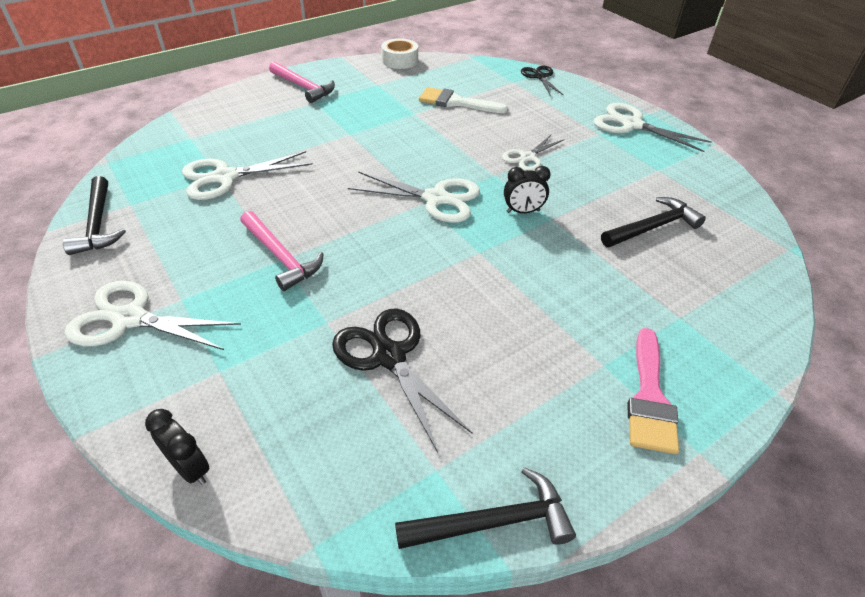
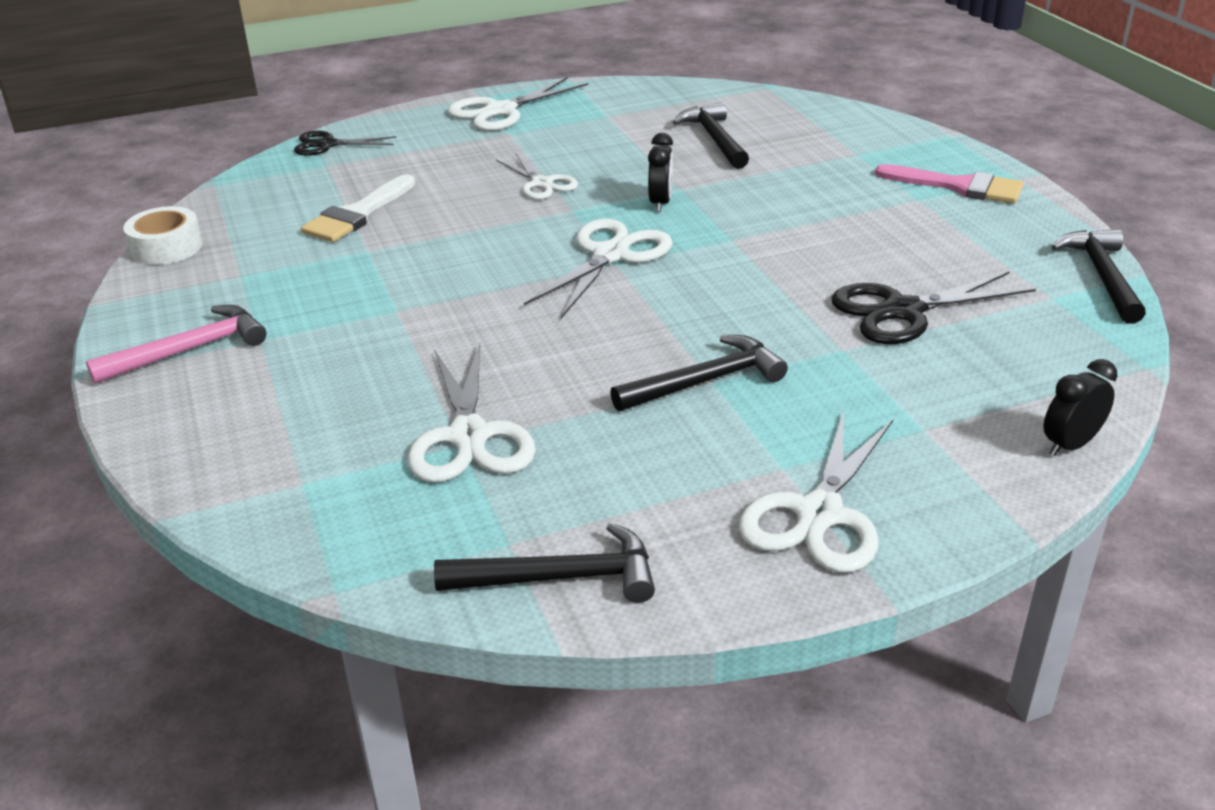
camera: 75 degrees left, 10 degrees down
pink hammer [240,211,323,291] -> black hammer [610,335,788,411]

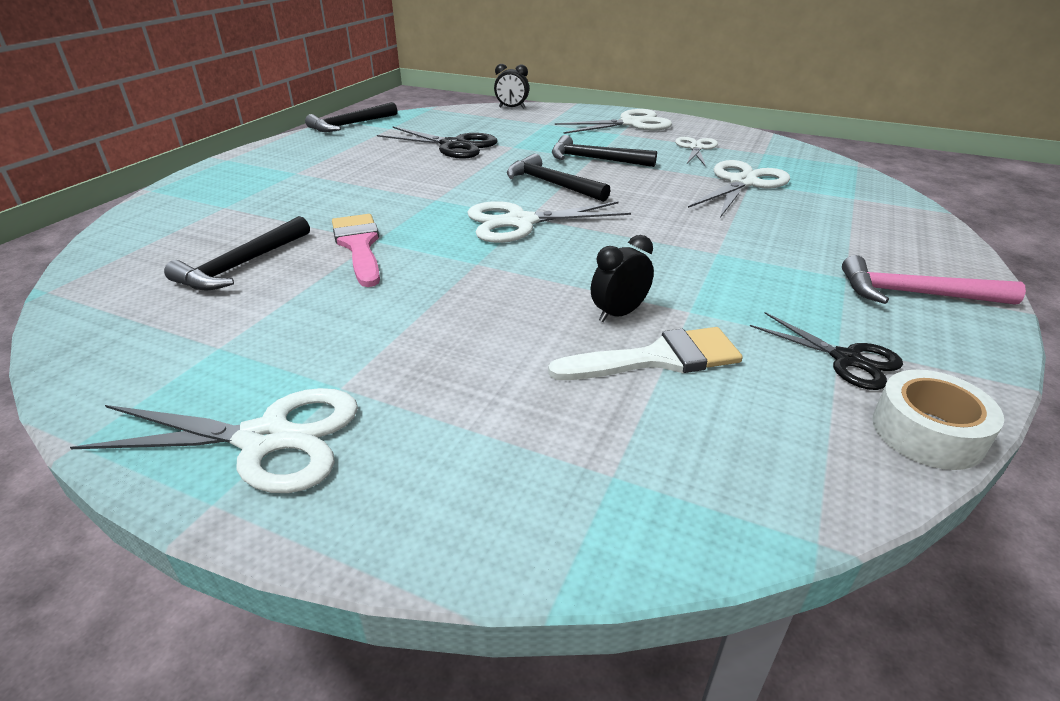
camera: 135 degrees left, 0 degrees up
black scissors [294,131,396,156] -> black scissors moved to [750,312,903,390]
black hammer [434,523,655,603] -> black hammer moved to [507,154,611,202]
white scissors [496,153,578,200] -> white scissors moved to [675,137,718,166]
black clock [648,133,673,212] -> black clock moved to [591,235,654,322]
pink brush [875,164,1023,204] -> pink brush moved to [332,214,380,287]

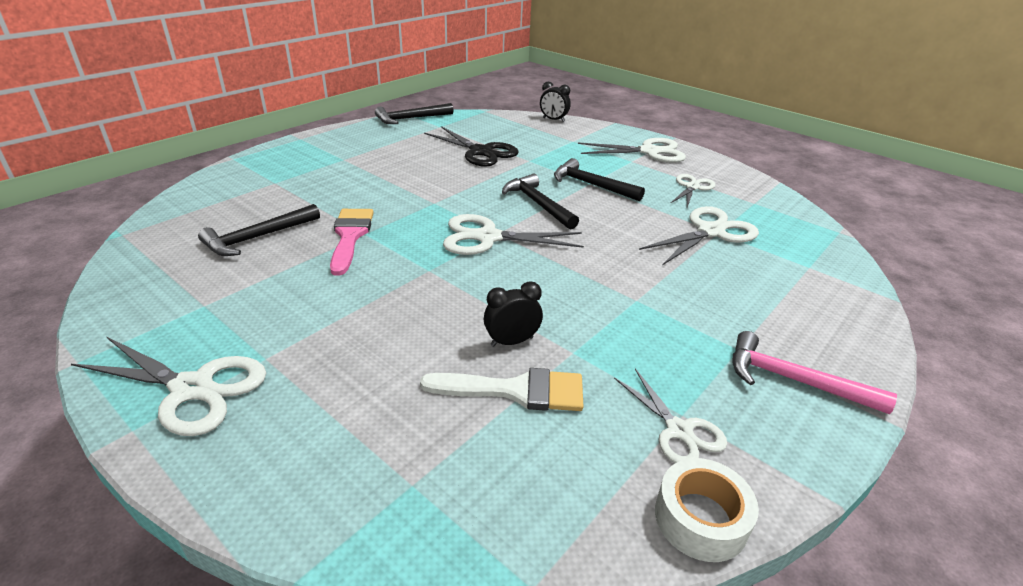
camera: 15 degrees right, 0 degrees up
black scissors [750,312,903,390] -> white scissors [614,369,727,463]

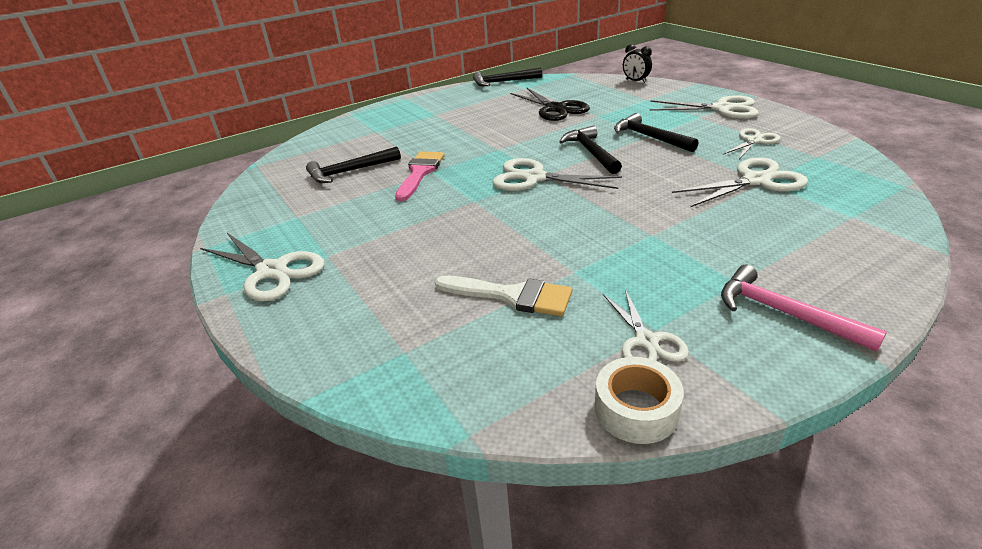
camera: 20 degrees right, 0 degrees up
black clock [484,281,543,347] -> none

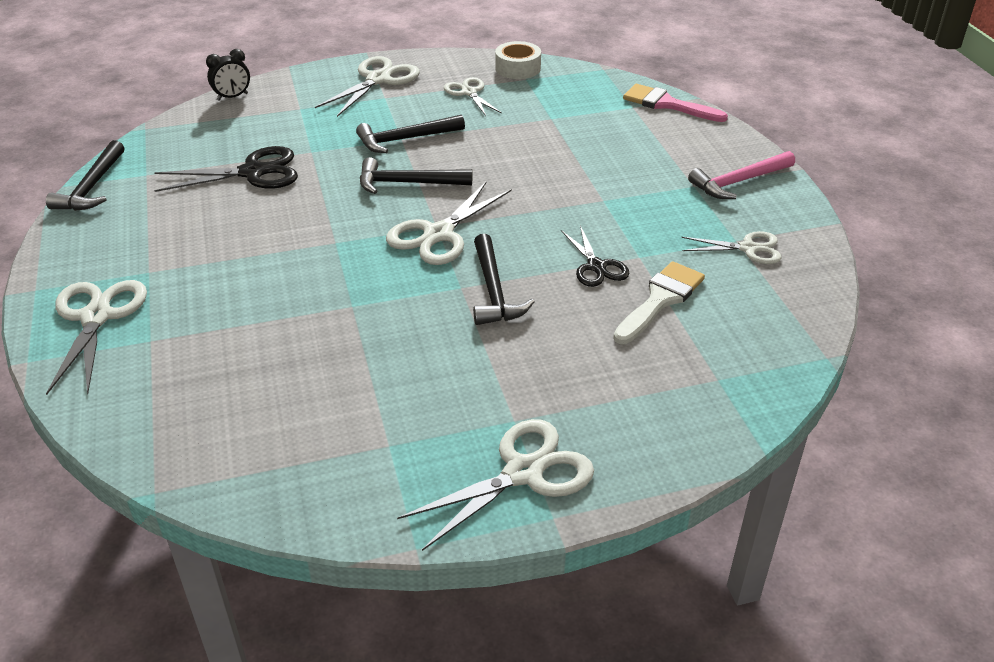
camera: 75 degrees left, 5 degrees up
black hammer [306,146,401,183] -> black hammer moved to [473,234,535,325]
pink brush [395,151,445,201] -> pink brush moved to [623,84,728,122]
white tape [595,357,684,444] -> white tape moved to [495,41,541,79]
white scissors [672,157,808,207] -> white scissors moved to [46,280,147,395]
none -> black scissors [561,225,629,287]

